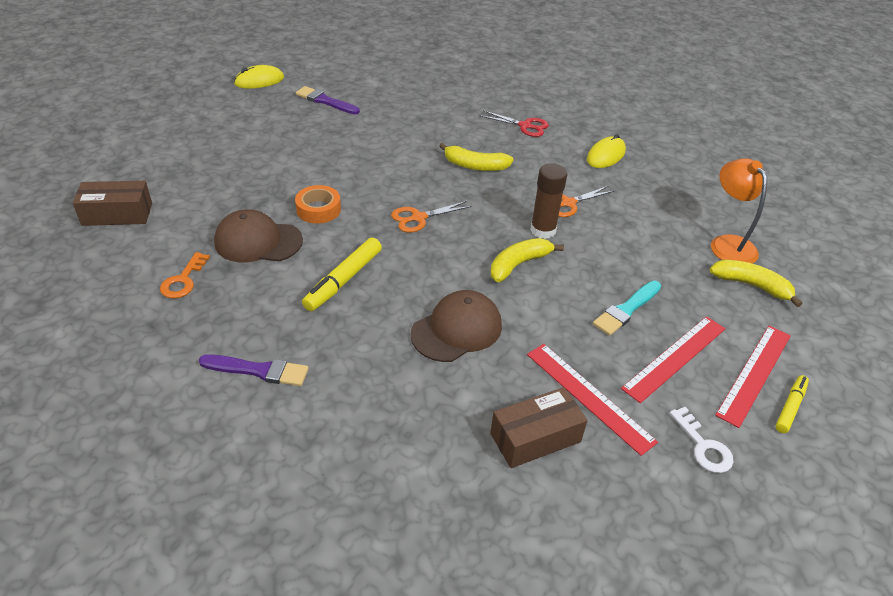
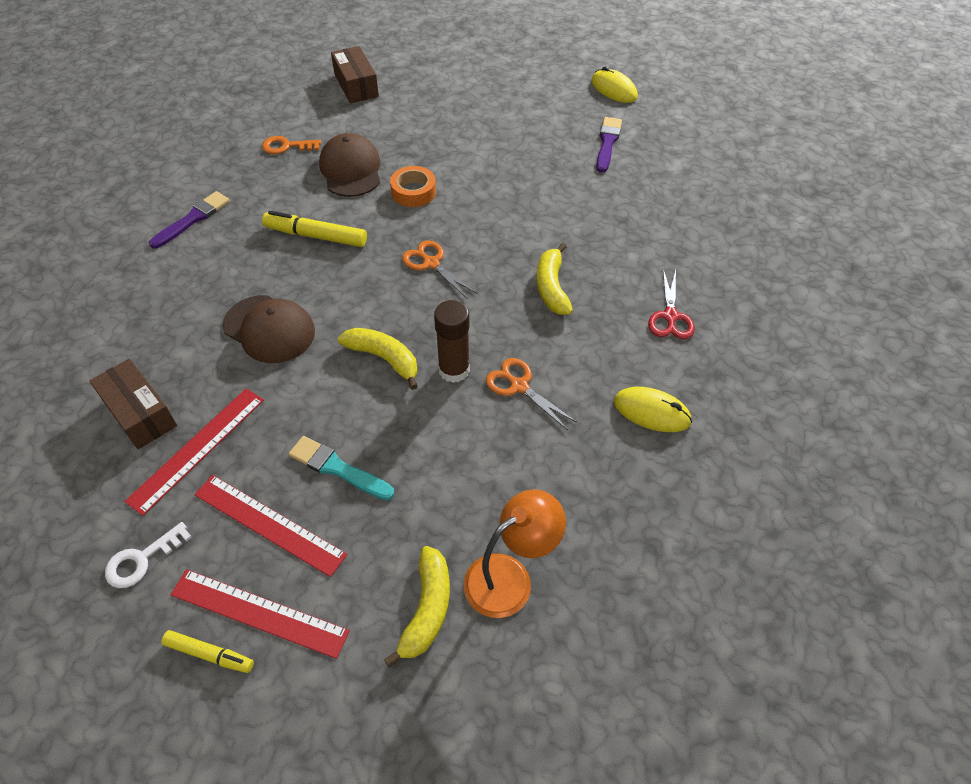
camera: 75 degrees right, 10 degrees up
purple brush [199,354,309,386] -> purple brush turned 135 degrees counterclockwise [149,191,230,249]

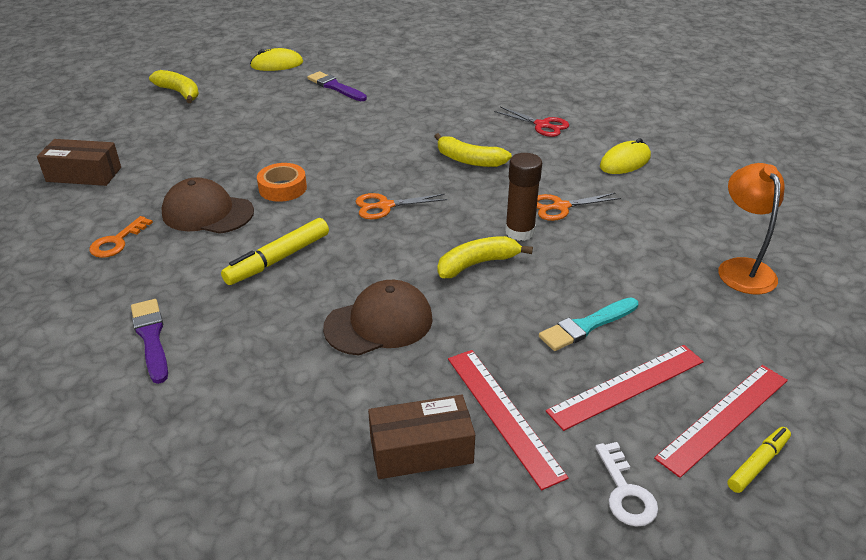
camera: 60 degrees left, 15 degrees down
yellow banana [384,546,450,668] -> yellow banana moved to [149,70,199,103]

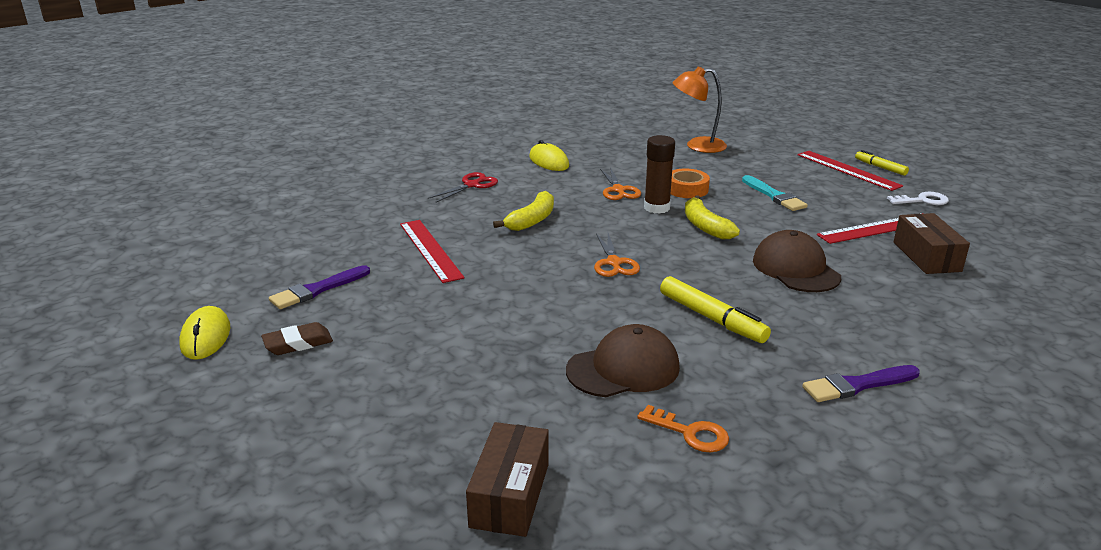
camera: 85 degrees left, 10 degrees down
yellow banana [149,70,199,103] -> none
brown cap [161,177,254,234] -> brown cap turned 135 degrees counterclockwise [566,324,680,397]
orange tape [257,163,307,202] -> orange tape moved to [671,168,710,198]
red ruler [546,345,704,431] -> red ruler moved to [400,220,464,283]
none -> brown eraser [261,322,333,355]

